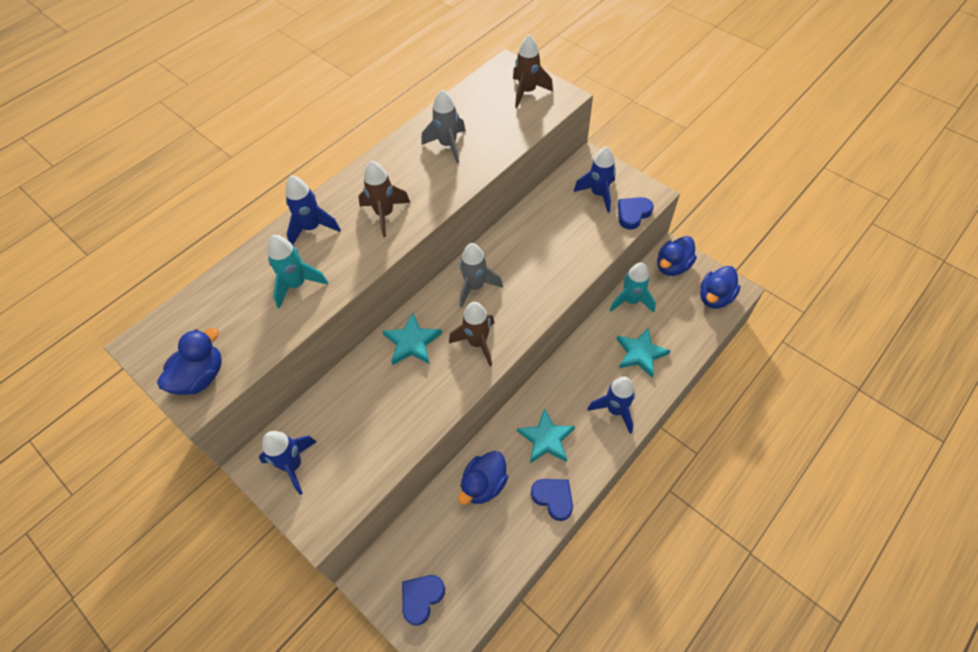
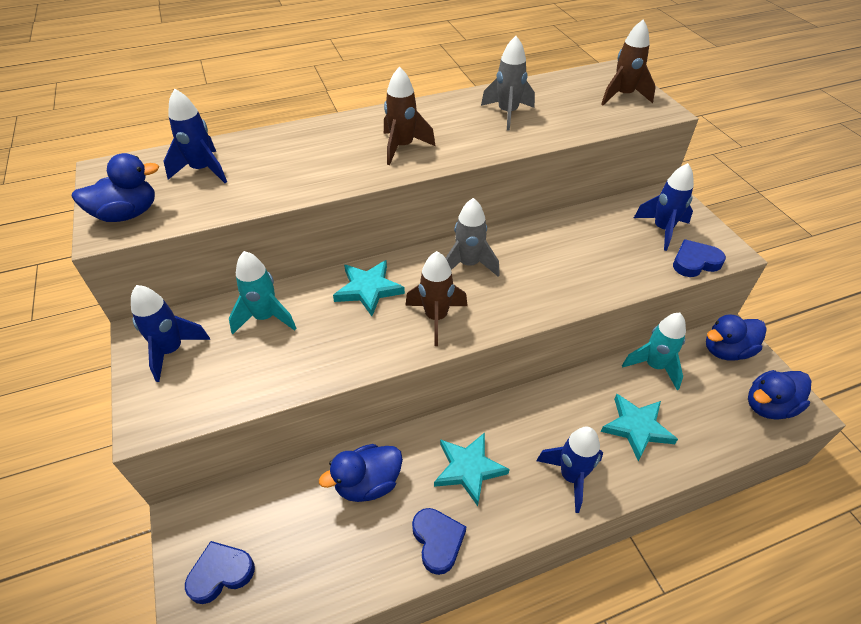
camera: 25 degrees right, 10 degrees down
turquoise rocket [268,235,328,309] -> turquoise rocket moved to [229,251,296,335]
blue rocket [285,175,341,245] -> blue rocket moved to [164,88,227,183]

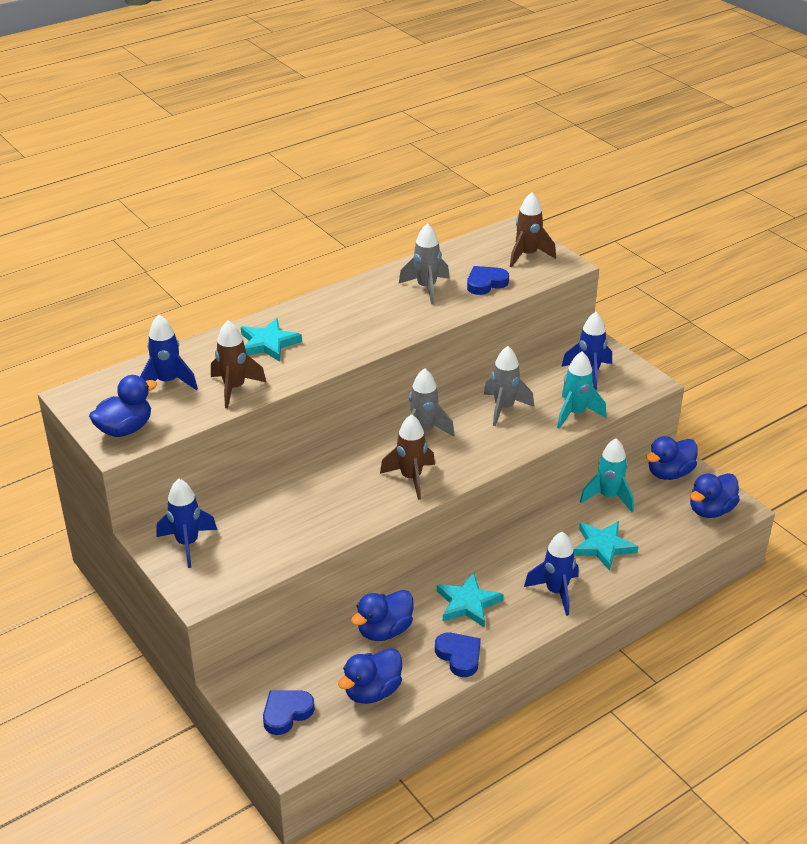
camera: 15 degrees left, 10 degrees down
turquoise rocket [229,251,296,335] -> turquoise rocket moved to [557,351,606,429]
turquoise star [333,260,405,316] -> turquoise star moved to [241,318,302,362]
brown rocket [384,67,435,165] -> brown rocket moved to [211,320,266,408]
blue heart [673,239,726,277] -> blue heart moved to [467,266,509,295]
none -> blue duck [338,648,402,704]
none -> grey rocket [484,346,534,426]

